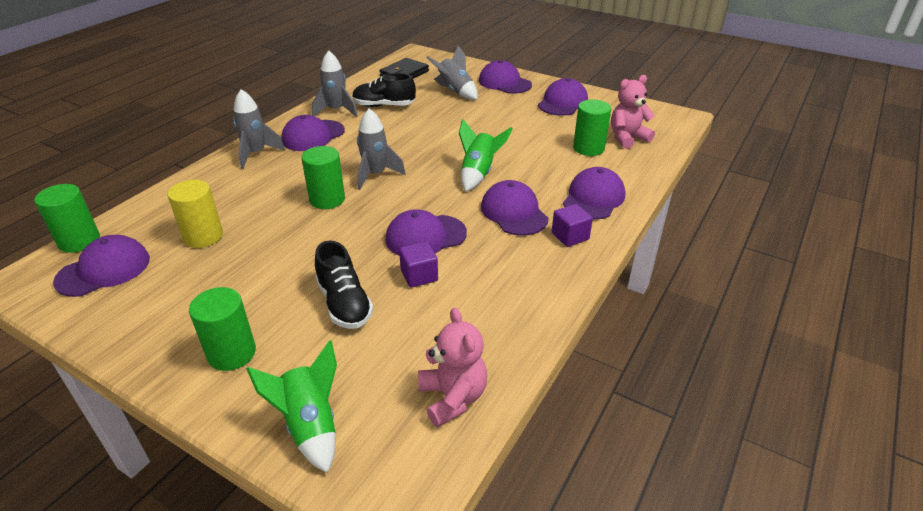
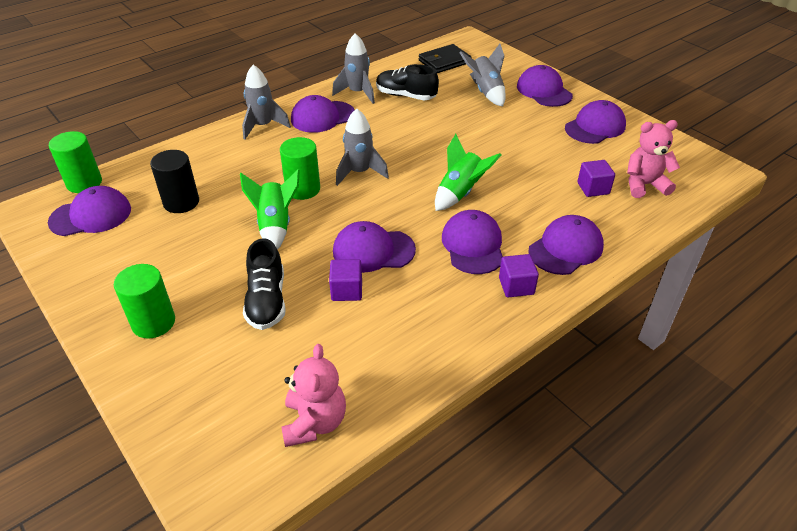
camera: 20 degrees right, 5 degrees up
yellow cylinder [167,180,223,248] -> black cylinder [150,150,199,213]
green rocket [247,340,337,473] -> green rocket moved to [240,169,300,250]
green cylinder [573,99,611,156] -> purple cube [577,160,615,197]

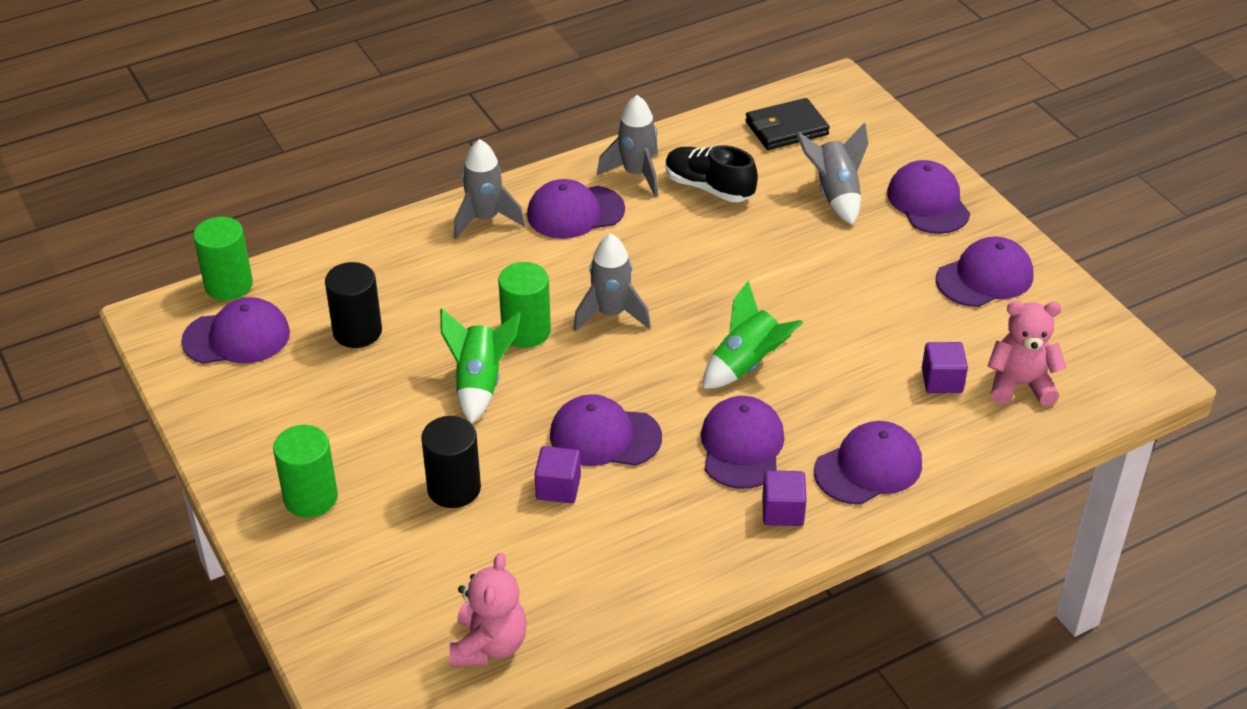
camera: 10 degrees right, 0 degrees up
black shoe [243,238,286,330] -> black cylinder [421,416,481,508]

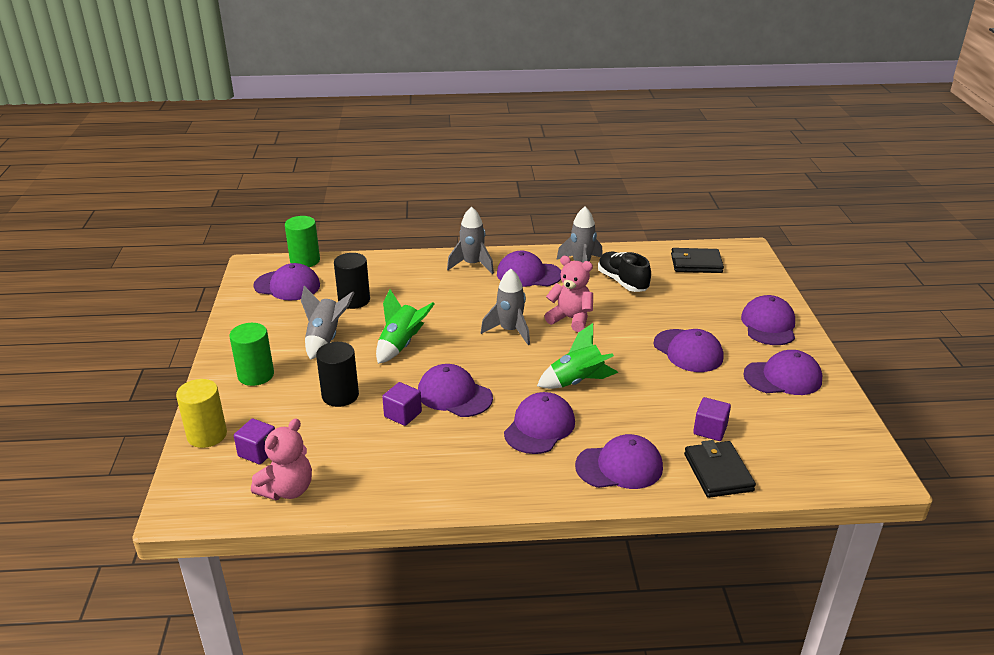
camera: 25 degrees right, 10 degrees down
green cylinder [498,262,551,348] -> none
purple cube [762,470,807,526] -> purple cube moved to [234,419,275,464]
grey rocket [797,122,868,225] -> grey rocket moved to [301,286,355,360]
pink teddy bear [988,301,1066,406] -> pink teddy bear moved to [545,256,593,332]
none -> yellow cylinder [176,379,227,448]
none -> purple cap [653,329,723,372]
none -> black wallet [684,440,756,498]

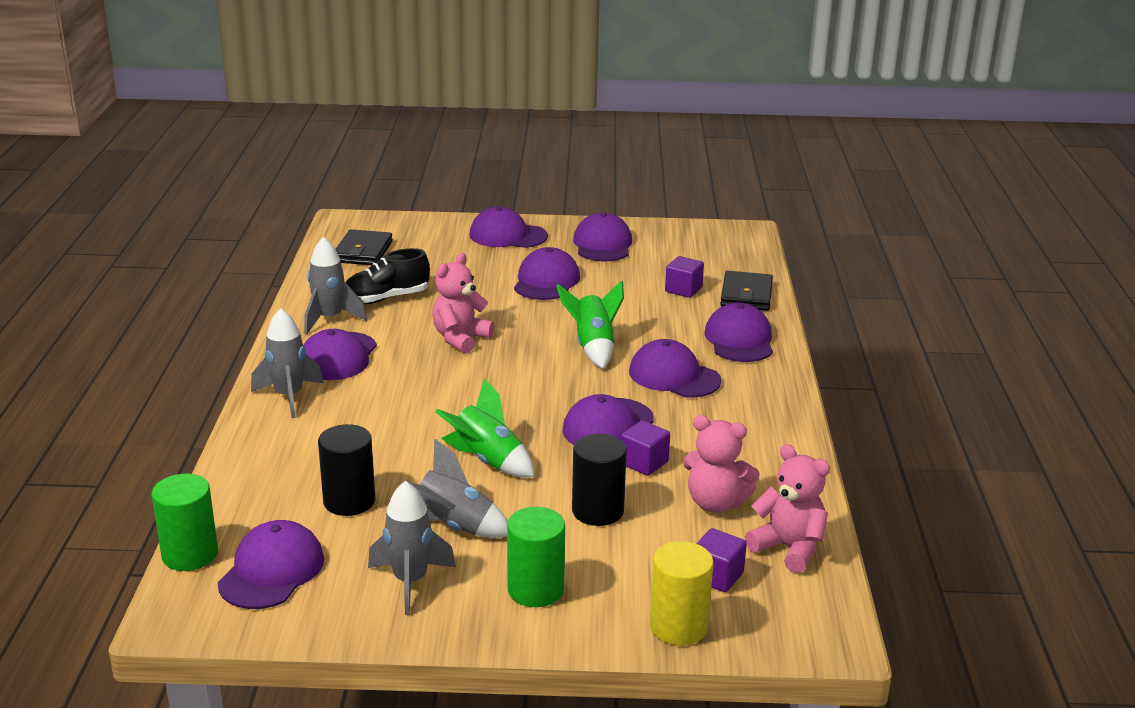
camera: 85 degrees left, 5 degrees down
grey rocket [481,269,530,345] -> grey rocket moved to [368,481,456,615]
purple cap [653,329,723,372] -> purple cap turned 45 degrees counterclockwise [514,247,580,300]
black wallet [684,440,756,498] -> black wallet turned 75 degrees counterclockwise [720,271,773,311]
none -> pink teddy bear [683,415,760,513]

